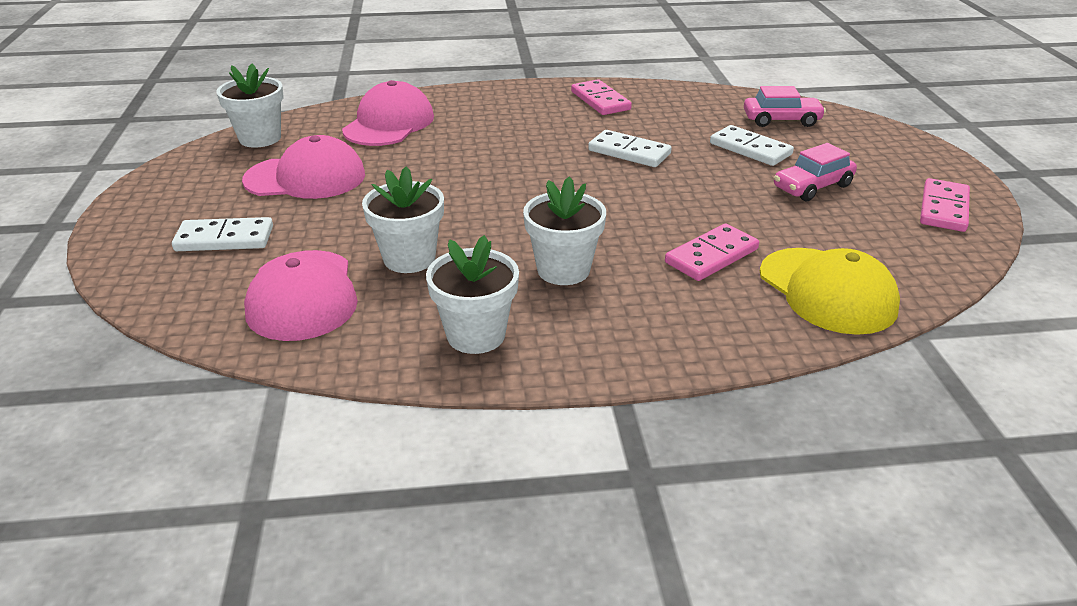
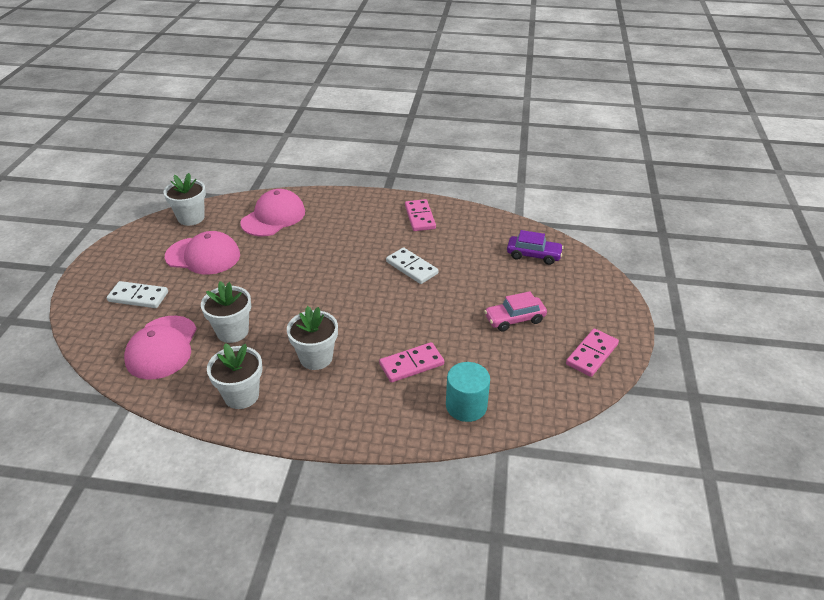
camera: 15 degrees right, 5 degrees up
white domino [710,125,794,166] -> none
pink car [744,86,826,127] -> purple car [507,230,564,265]
yellow cap [760,248,900,335] -> turquoise cylinder [446,362,490,422]

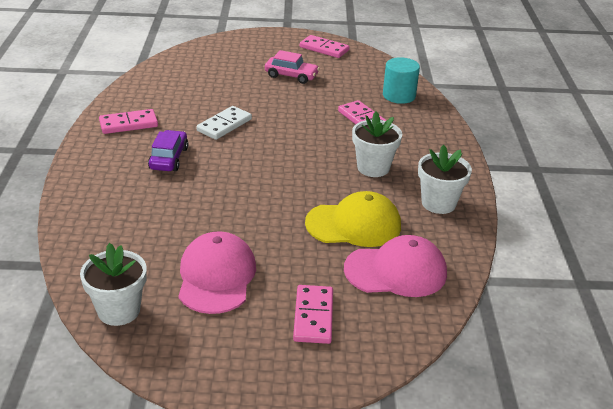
camera: 100 degrees left, 5 degrees down
white domino [107,281,168,308] -> pink domino [293,285,333,344]
white flower pot [201,281,251,343] -> yellow cap [305,191,401,247]
pink cap [240,189,305,236] -> none
pink car [484,291,547,331] -> pink car turned 45 degrees counterclockwise [265,50,320,84]
purple car [507,230,564,265] -> purple car moved to [148,130,188,171]

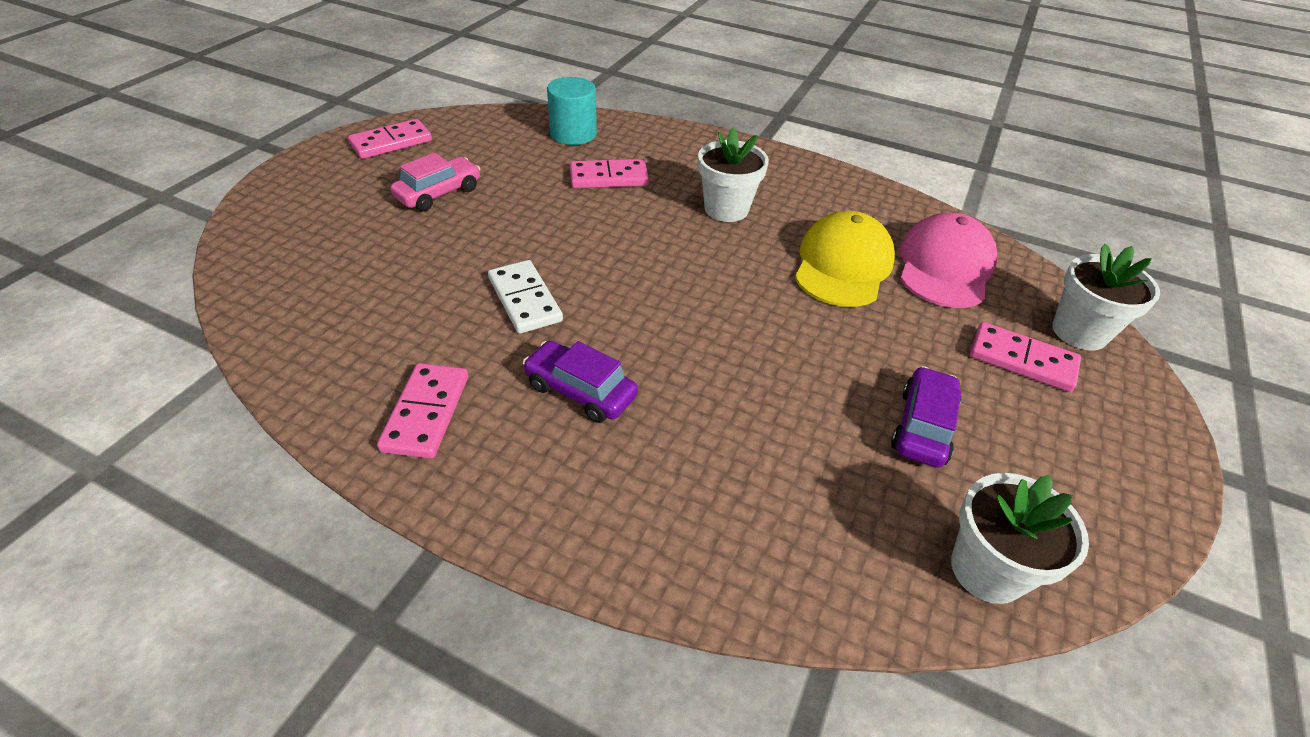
camera: 65 degrees left, 10 degrees up
pink cap [178,232,256,314] -> purple car [891,366,961,468]
white flower pot [418,145,472,214] -> white flower pot moved to [1052,244,1160,350]

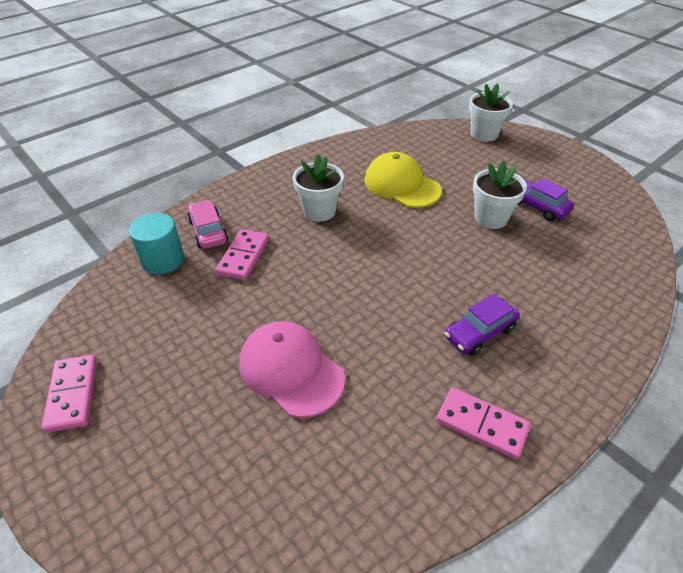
camera: 65 degrees left, 0 degrees up
pink car [391,153,480,211] -> pink car moved to [187,200,228,249]
white domino [488,260,563,334] -> none
pink cap [900,213,998,308] -> pink cap moved to [239,321,345,418]
white flower pot [951,473,1089,604] -> white flower pot moved to [473,161,527,229]
pink domino [970,322,1081,392] -> none

